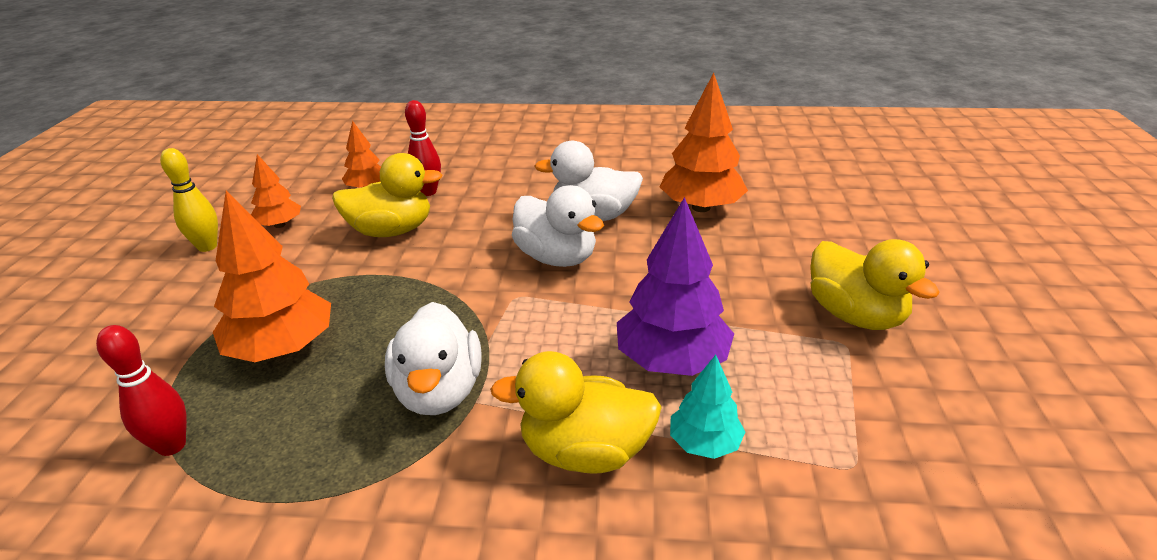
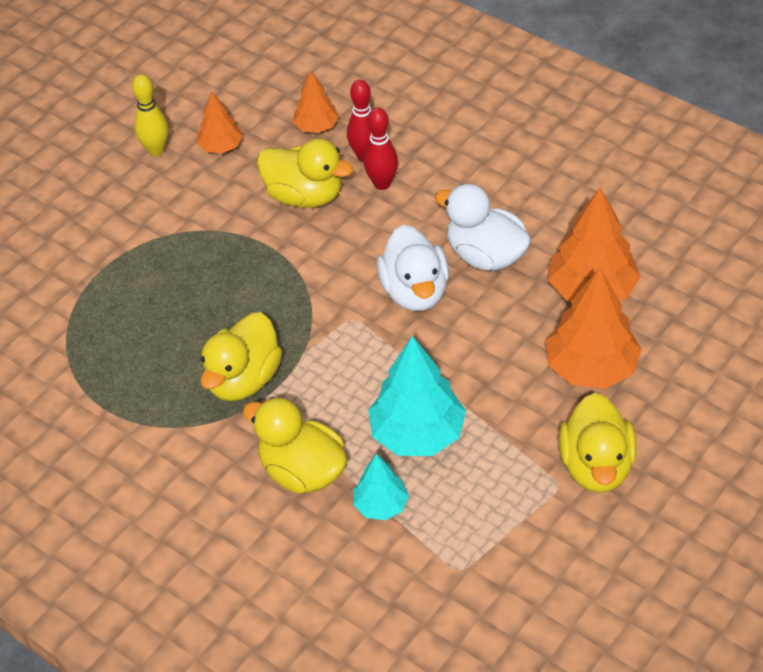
camera: 35 degrees right, 15 degrees up
red bowling pin [96,325,187,456] -> red bowling pin moved to [364,107,398,190]
orange tree [213,191,331,362] -> orange tree moved to [546,268,642,389]
white duck [385,302,482,415] -> yellow duck [200,312,282,401]
purple tree [617,197,734,376] -> turquoise tree [368,336,466,456]

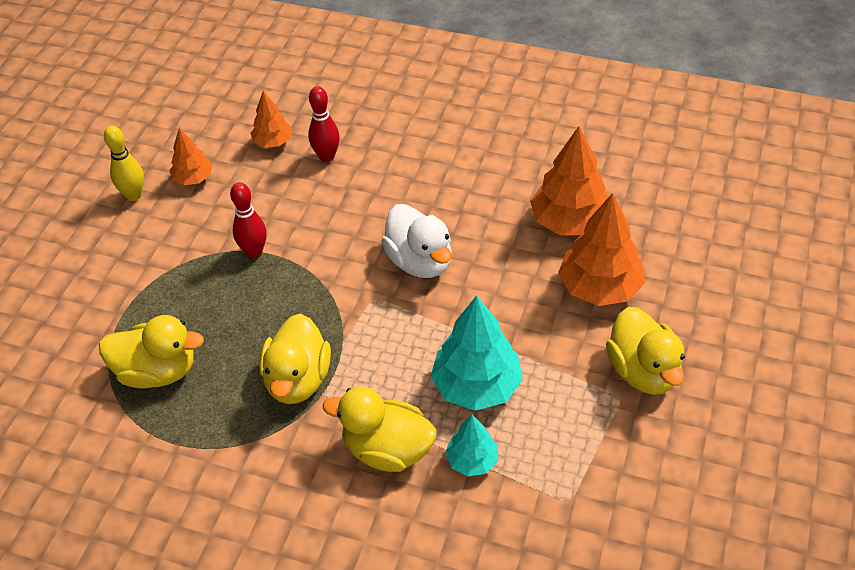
camera: 20 degrees left, 0 degrees up
yellow duck [257,138,353,208] -> yellow duck moved to [99,315,204,388]
red bowling pin [364,107,398,190] -> red bowling pin moved to [230,182,266,258]
white duck [435,184,531,271] -> none

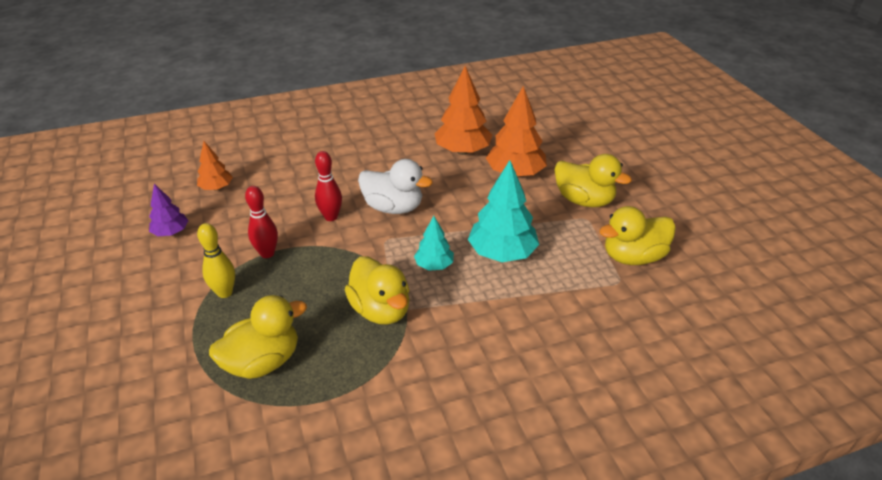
camera: 40 degrees left, 10 degrees down
yellow bowling pin [104,126,144,201] -> yellow bowling pin moved to [197,223,235,298]
orange tree [169,128,213,185] -> purple tree [149,184,188,236]
red bowling pin [308,86,340,162] -> red bowling pin moved to [315,151,342,221]
yellow duck [323,387,436,472] -> yellow duck moved to [599,206,676,265]
turquoise tree [445,415,498,476] -> turquoise tree moved to [414,216,454,271]

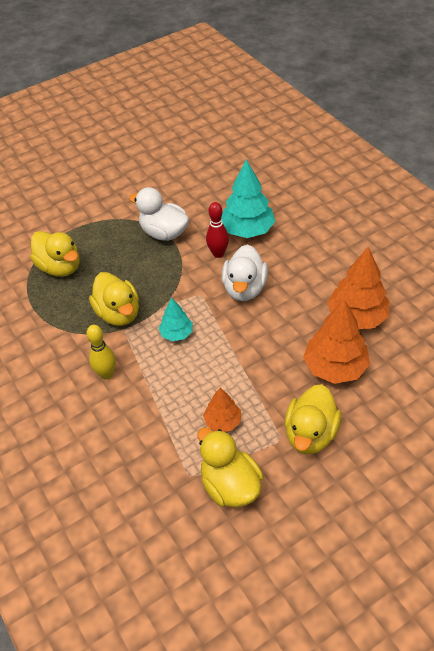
camera: 80 degrees right, 10 degrees up
purple tree [149,184,188,236] -> none
orange tree [197,141,233,191] -> orange tree moved to [203,388,241,432]
yellow bowling pin [197,223,235,298] -> yellow bowling pin moved to [86,325,116,379]
red bowling pin [245,186,278,258] -> white duck [129,187,189,241]
yellow duck [345,256,409,325] -> yellow duck turned 75 degrees counterclockwise [89,272,139,326]
turquoise tree [468,160,539,262] -> turquoise tree moved to [221,160,275,238]

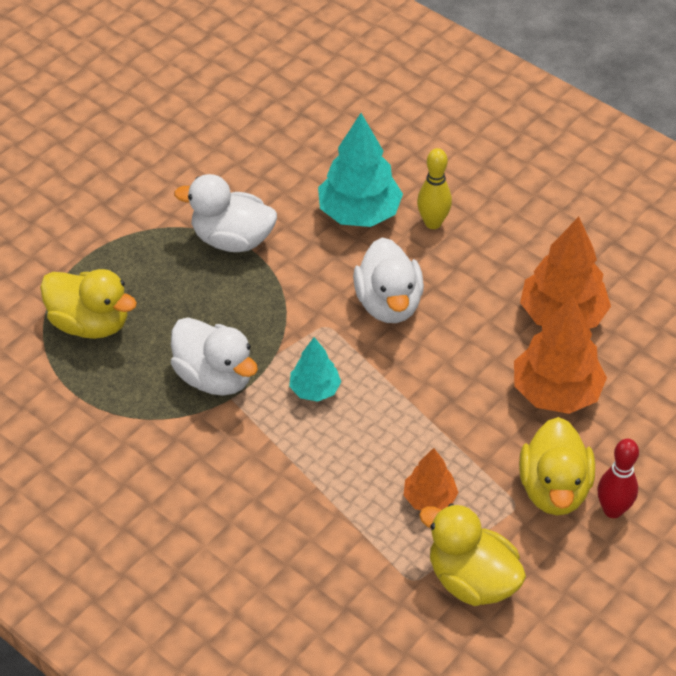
camera: 20 degrees left, 0 degrees up
yellow bowling pin [86,325,116,379] -> yellow bowling pin moved to [417,148,452,229]
yellow duck [89,272,139,326] -> white duck [171,317,258,395]
red bowling pin [206,202,229,258] -> red bowling pin moved to [598,439,639,518]

